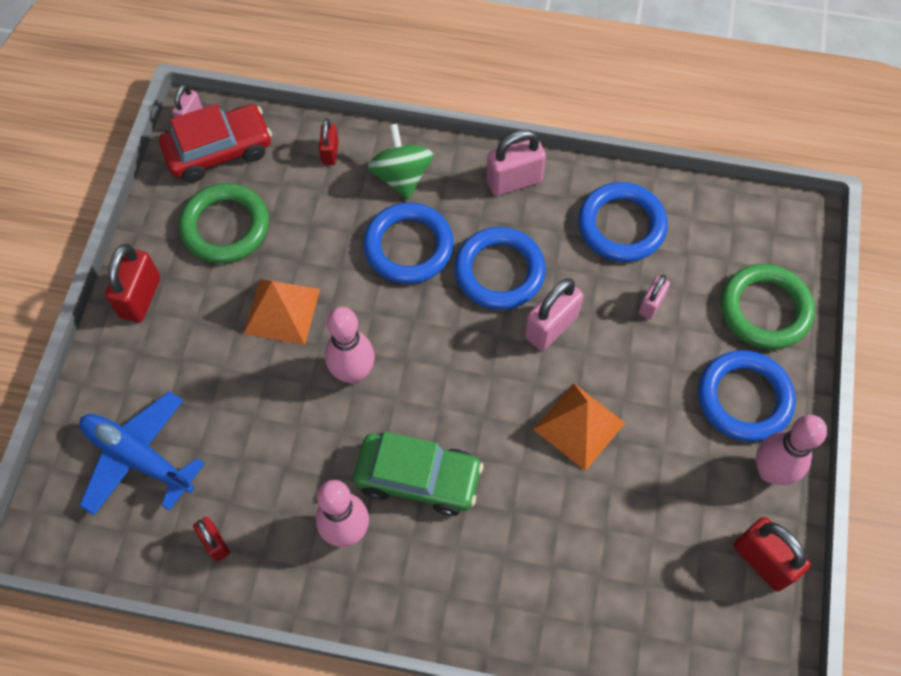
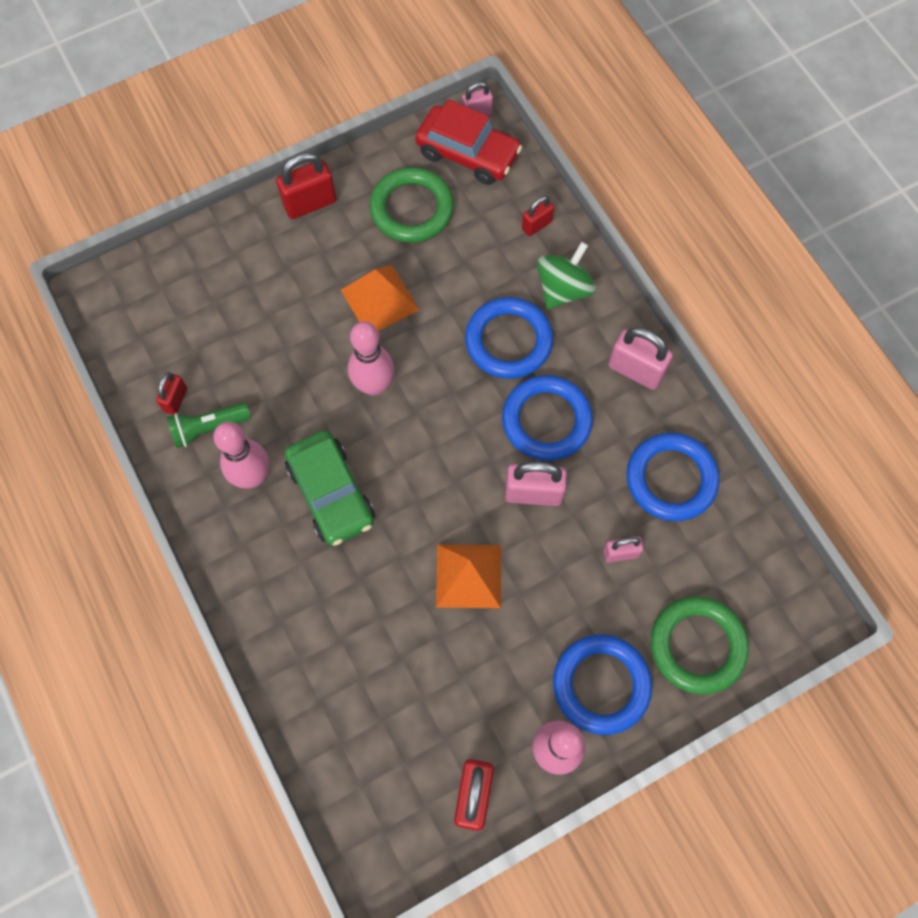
camera: 50 degrees right, 5 degrees up
blue plane [79,391,205,515] -> none
none -> green flashlight [167,402,251,448]

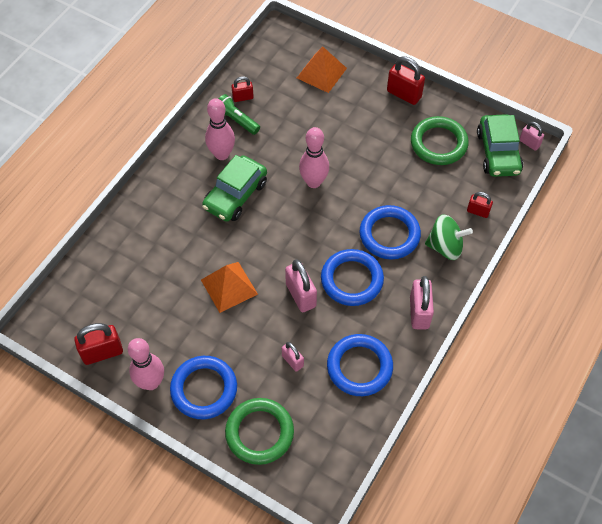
camera: 60 degrees right, 10 degrees down
orange pyramid [341,265,419,331] -> orange pyramid moved to [297,46,347,93]
red car [415,99,522,185] -> green car [477,114,523,177]

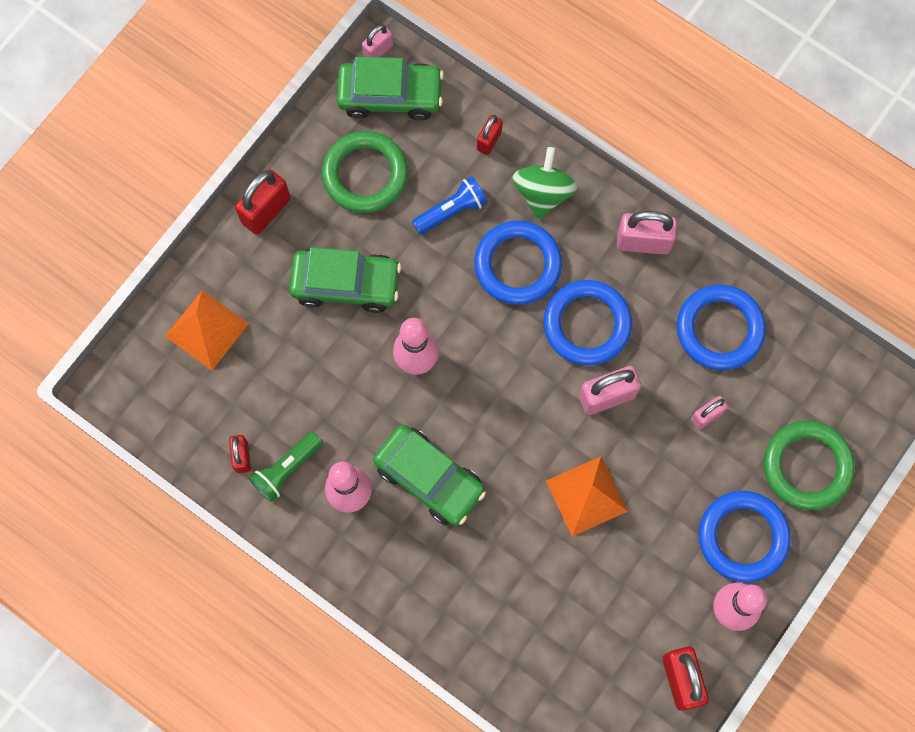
camera: 85 degrees left, 15 degrees up
none -> green car [289,247,401,313]
none -> blue flashlight [412,176,488,235]

